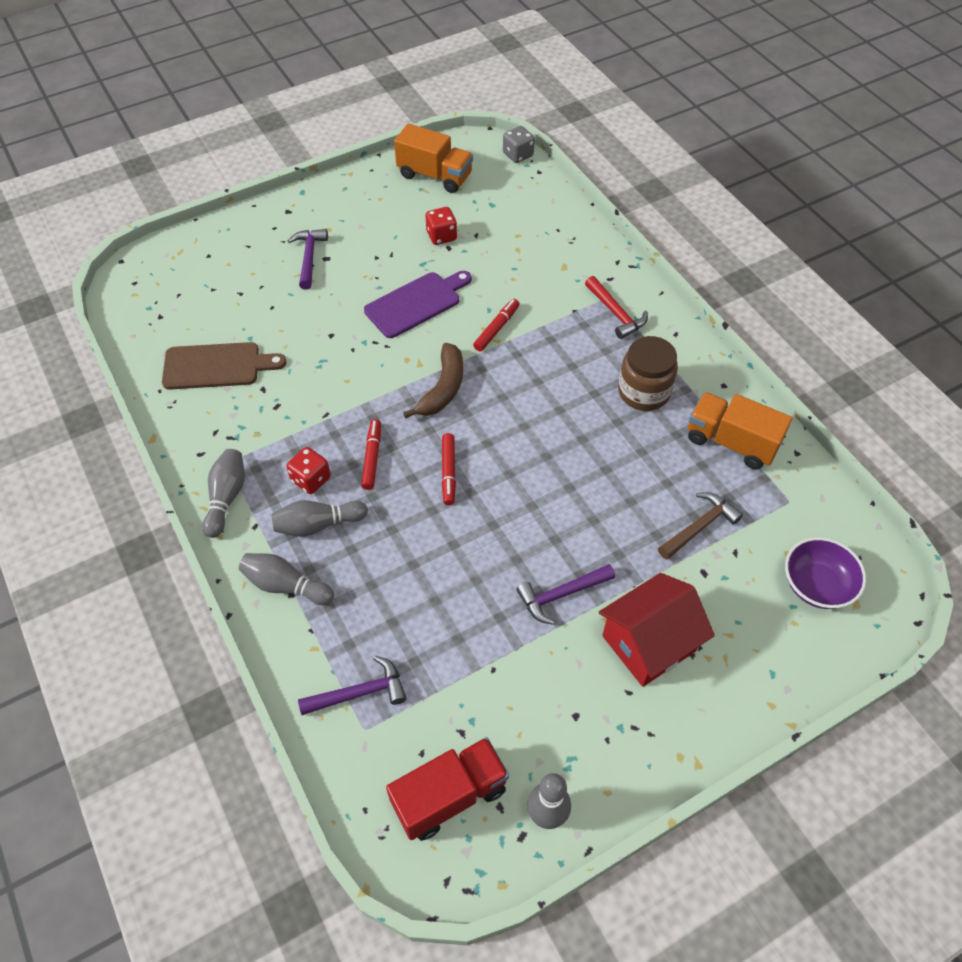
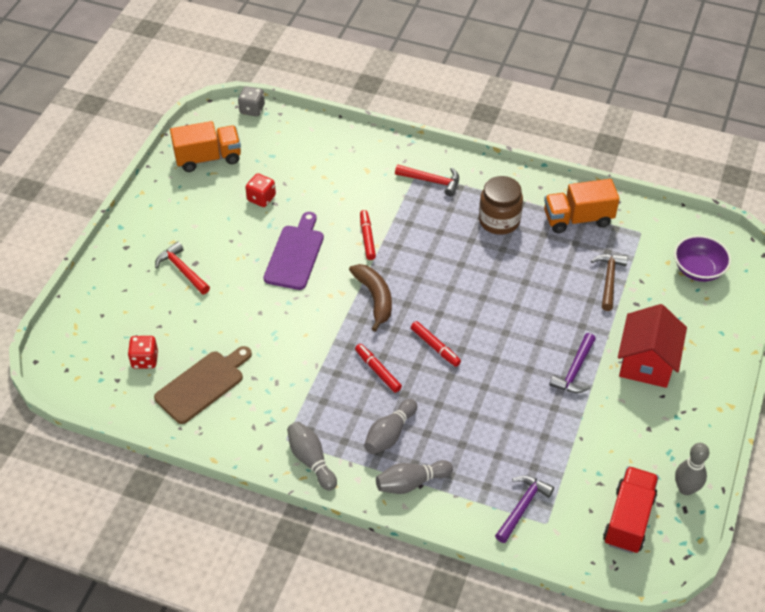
camera: 40 degrees left, 5 degrees down
red dice [286,447,331,494] -> red dice moved to [128,336,158,369]
purple hammer [288,229,328,290] -> red hammer [155,242,210,295]

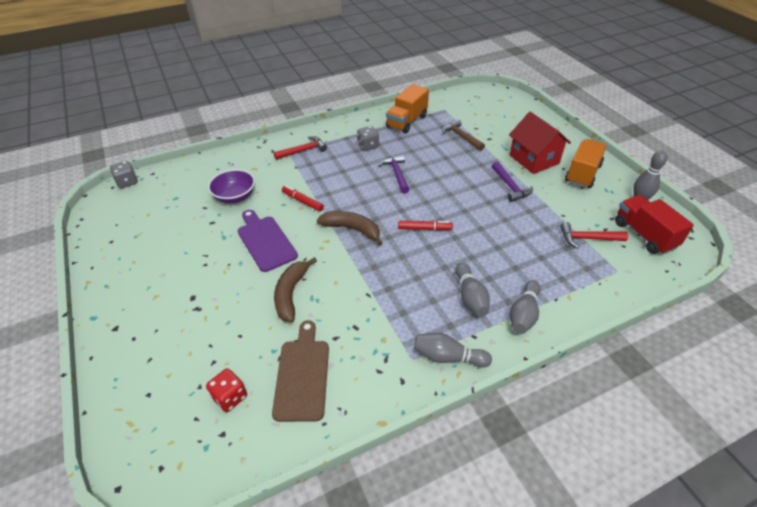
camera: 45 degrees left, 5 degrees down
red hammer [155,242,210,295] -> red hammer moved to [560,222,628,249]
orange truck [170,121,241,172] -> orange truck moved to [565,139,607,188]
red dice [245,173,276,207] -> none
red marker [355,344,402,393] -> none
brown jar [479,176,523,235] -> grey dice [357,126,379,151]
purple hammer [495,475,554,543] -> purple hammer moved to [379,154,410,194]
purple bowl [674,235,731,282] -> purple bowl moved to [208,169,255,203]
none -> brown banana [274,257,317,322]

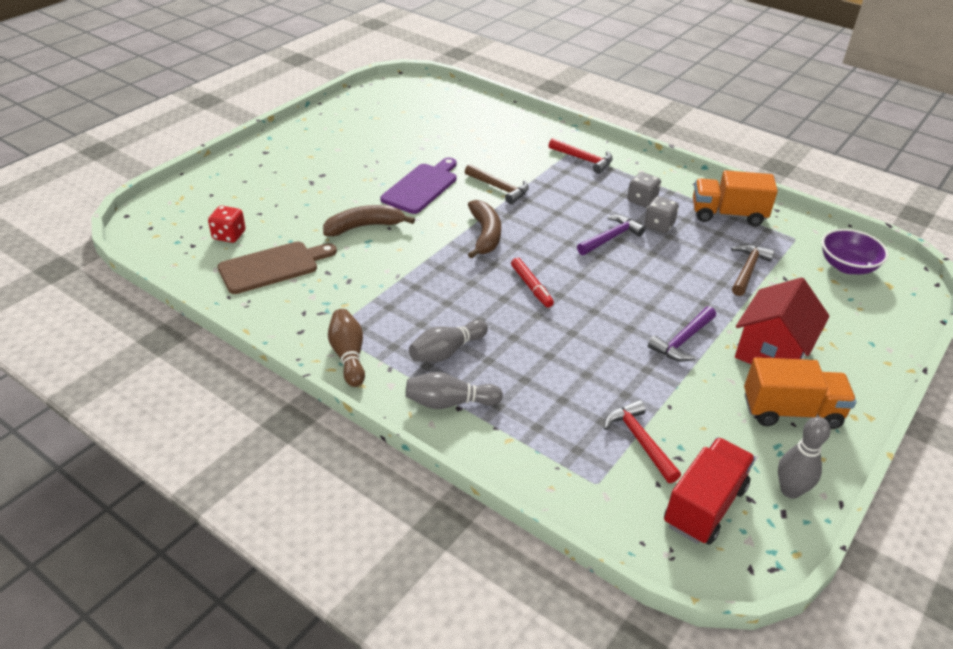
camera: 60 degrees right, 5 degrees down
grey dice [110,161,138,188] -> grey dice moved to [644,196,679,233]
purple bowl [208,169,255,203] -> purple bowl moved to [822,229,888,274]
red marker [282,185,324,212] -> brown hammer [465,164,529,204]
grey bowling pin [414,333,492,368] -> brown bowling pin [328,309,365,387]

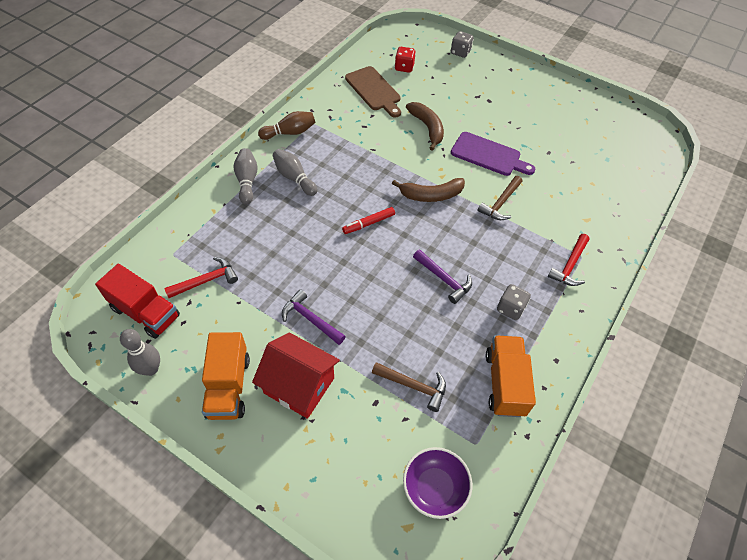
camera: 85 degrees right, 15 degrees up
grey dice [644,196,679,233] -> grey dice moved to [451,31,474,58]

